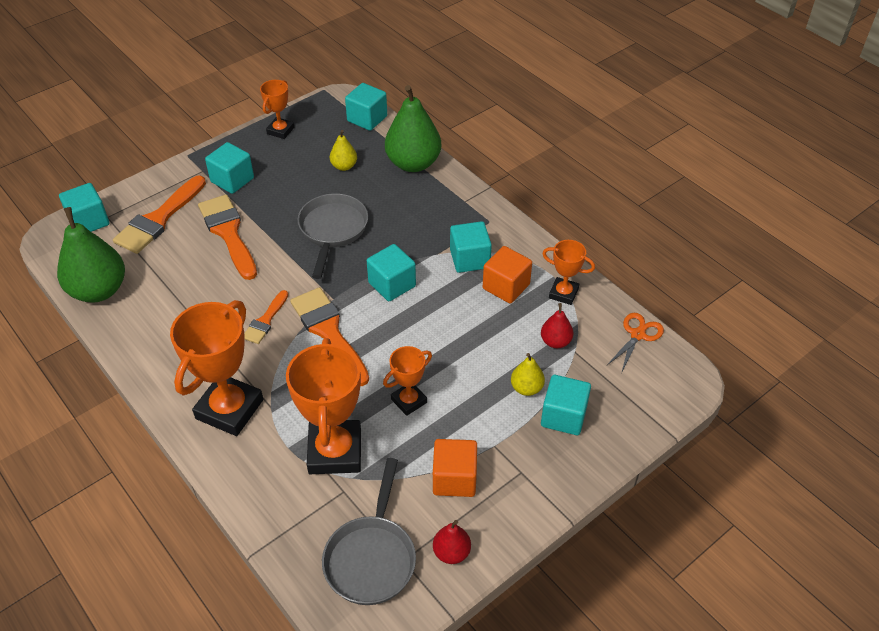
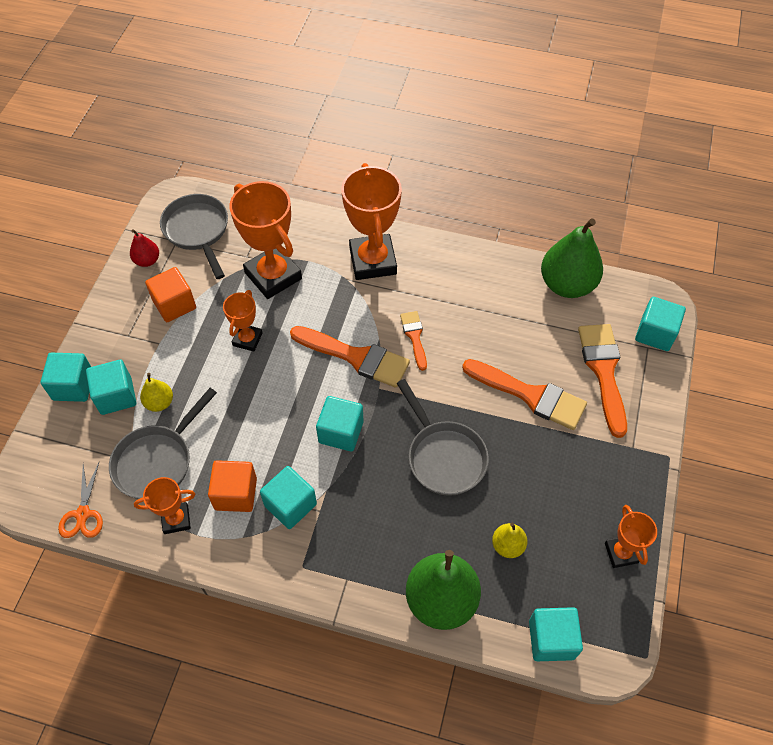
camera: 145 degrees right, 10 degrees up
turquoise cube [205,142,254,194] -> turquoise cube moved to [41,353,91,402]
red pear [541,303,574,348] -> grey pan [109,388,217,499]

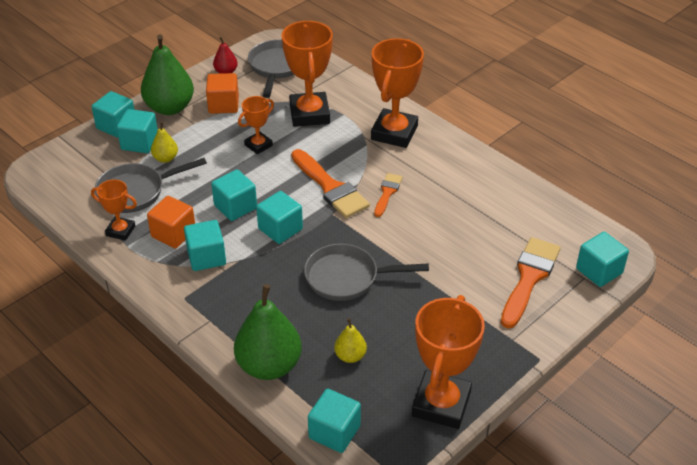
camera: 30 degrees right, 15 degrees down
orange scissors [58,463,103,538] -> none
grey pan [397,379,489,496] -> grey pan turned 90 degrees clockwise [304,243,429,301]
orange brush [462,359,587,430] -> none
green pear [541,219,603,298] -> green pear moved to [141,34,194,115]
orange trophy [605,505,657,568] -> orange trophy [412,295,485,429], size x1.88
none -> turquoise cube [211,169,257,221]

